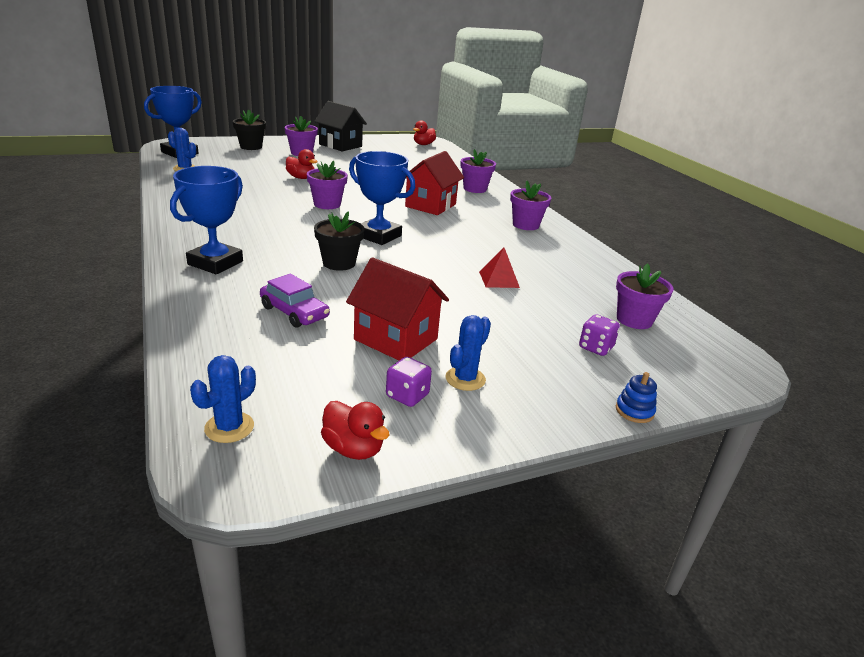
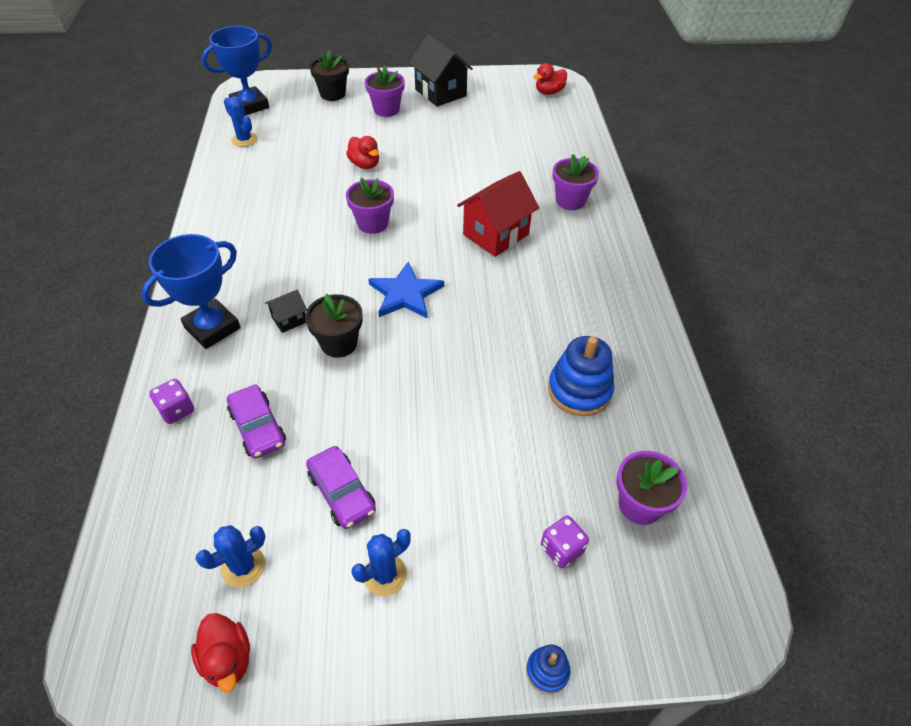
camera: 20 degrees right, 20 degrees up
blue cactus [190,355,256,443] -> blue cactus moved to [195,525,266,588]
red house [346,257,449,360] -> purple car [306,446,376,529]
blue trophy [349,151,415,245] -> blue star [368,262,444,318]
purple dice [386,357,432,407] -> purple dice moved to [149,379,194,424]
red pyramid [479,248,520,288] -> none
purple flower pot [510,181,551,230] -> none
none -> black house [265,290,307,333]
none -> blue stacking toy [548,336,614,416]

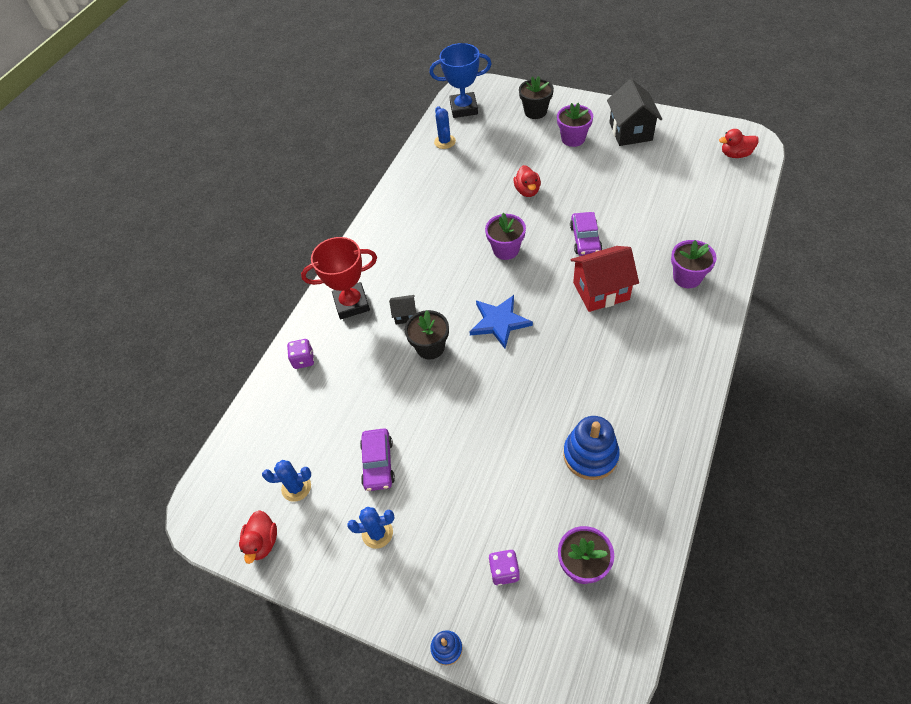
camera: 35 degrees right, 5 degrees up
blue trophy [141,234,241,349] -> red trophy [301,237,377,319]
purple car [227,385,286,459] -> purple car moved to [570,212,602,256]

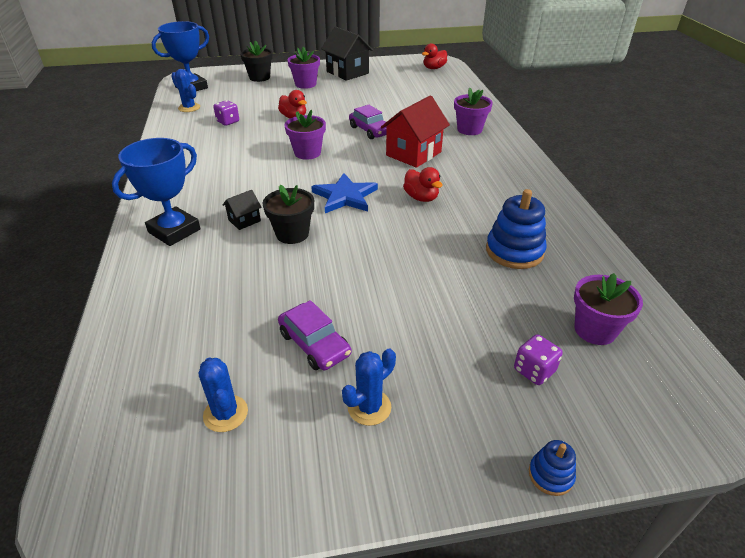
camera: 40 degrees left, 15 degrees down
red duck [239,510,277,564] -> red duck moved to [403,167,443,202]
blue cactus [262,460,311,502] -> blue cactus turned 75 degrees counterclockwise [199,357,248,432]
purple dice [287,339,314,369] -> purple dice moved to [213,100,239,126]
red trophy [301,237,377,319] -> blue trophy [112,138,201,246]

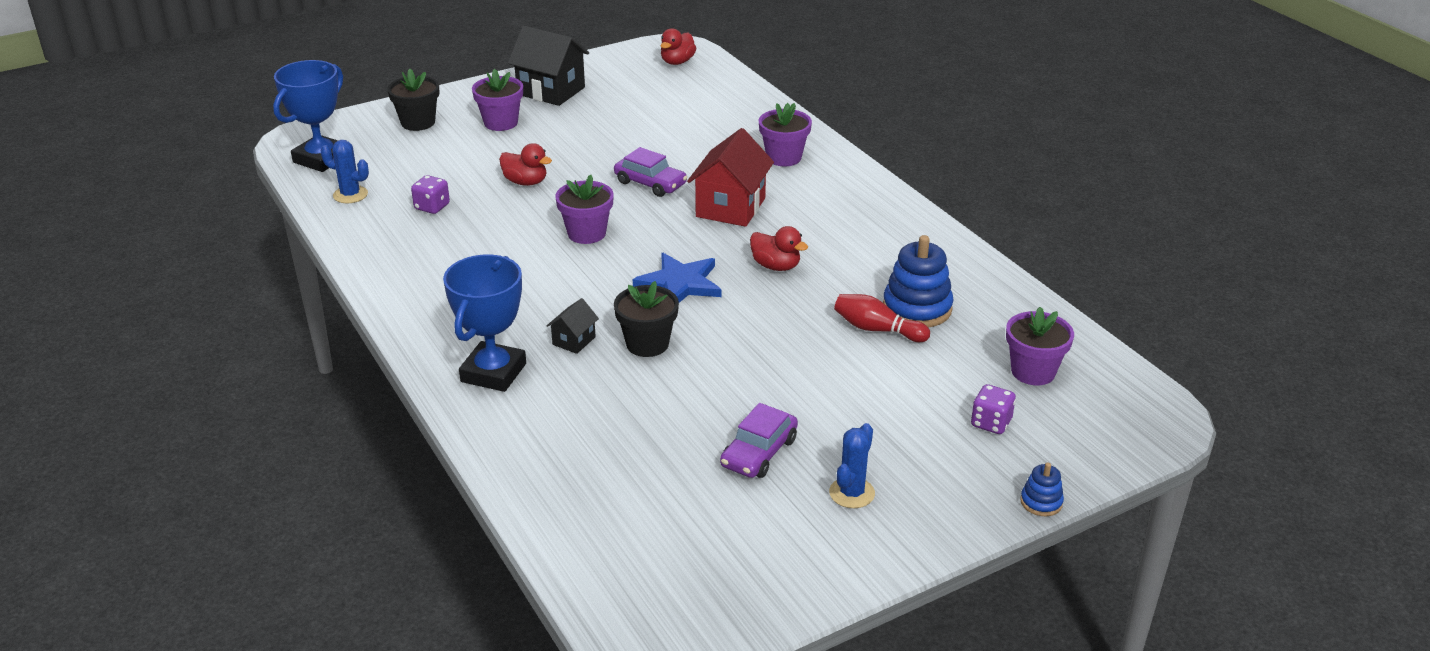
camera: 20 degrees left, 5 degrees down
blue cactus [199,357,248,432] -> none
purple car [278,300,351,370] -> purple car turned 90 degrees clockwise [720,403,798,478]
none -> red bowling pin [834,294,930,342]

